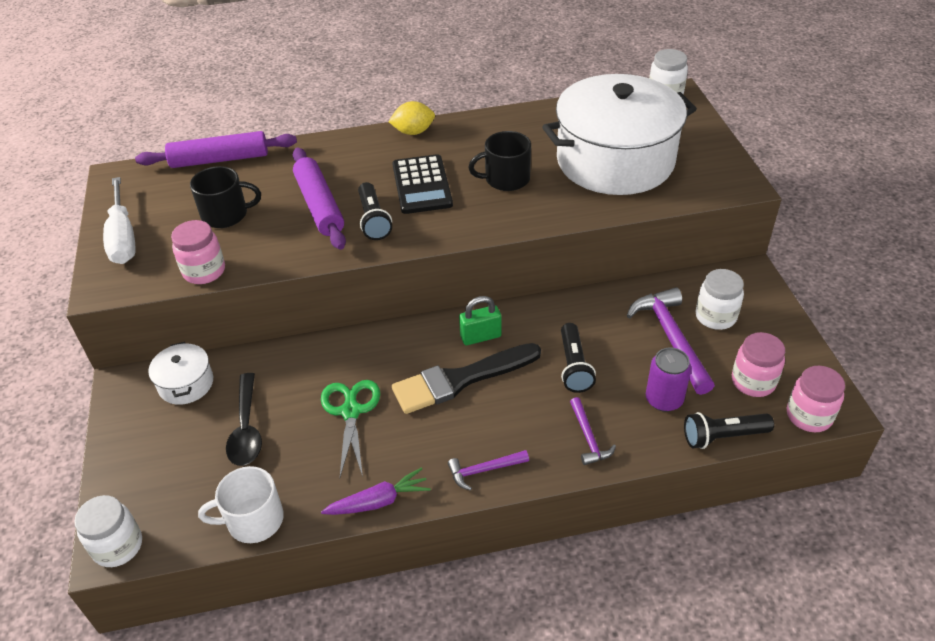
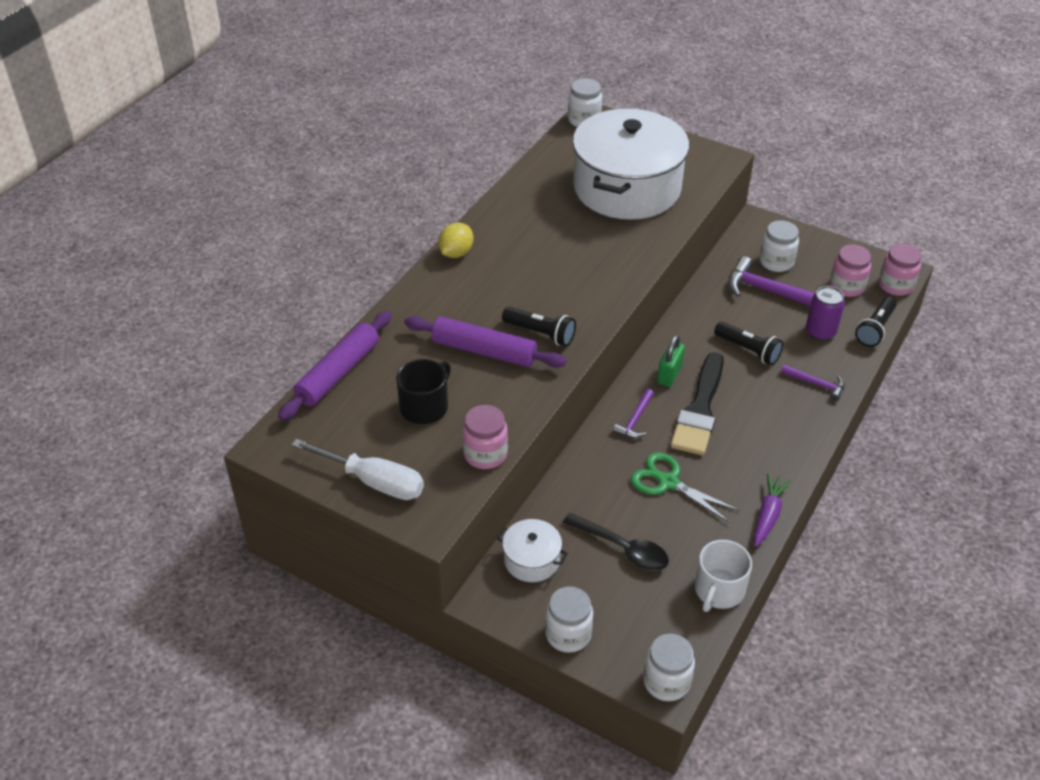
camera: 50 degrees left, 0 degrees up
black calculator [392,154,453,214] -> none
purple hammer [448,450,529,491] -> purple hammer moved to [613,389,654,438]
black mug [468,131,531,191] -> none
none -> white jar [545,587,593,653]

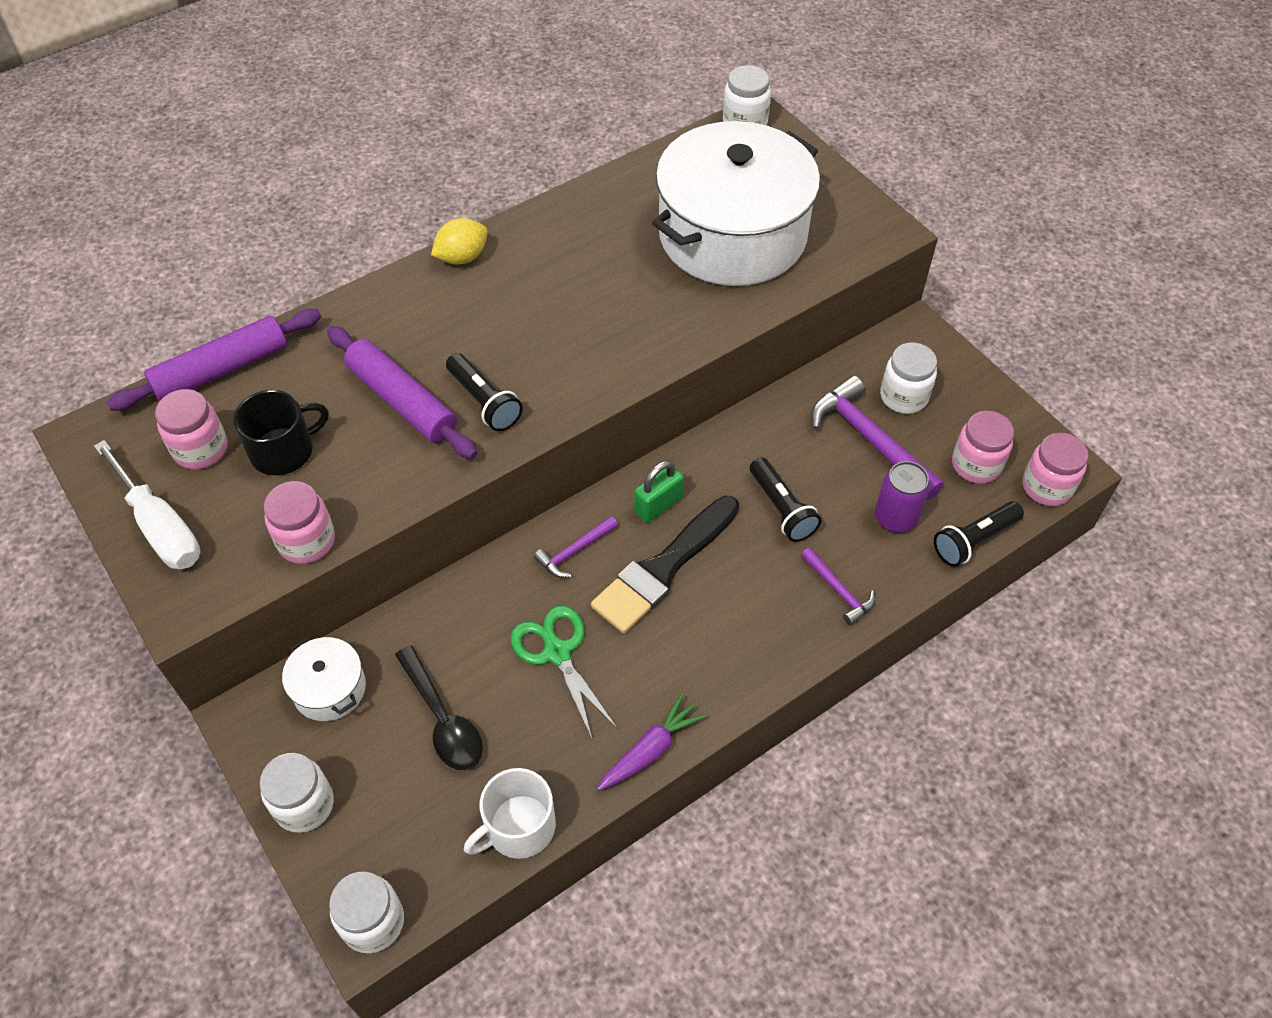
camera: 25 degrees right, 10 degrees up
none -> pink jar [155,389,228,469]

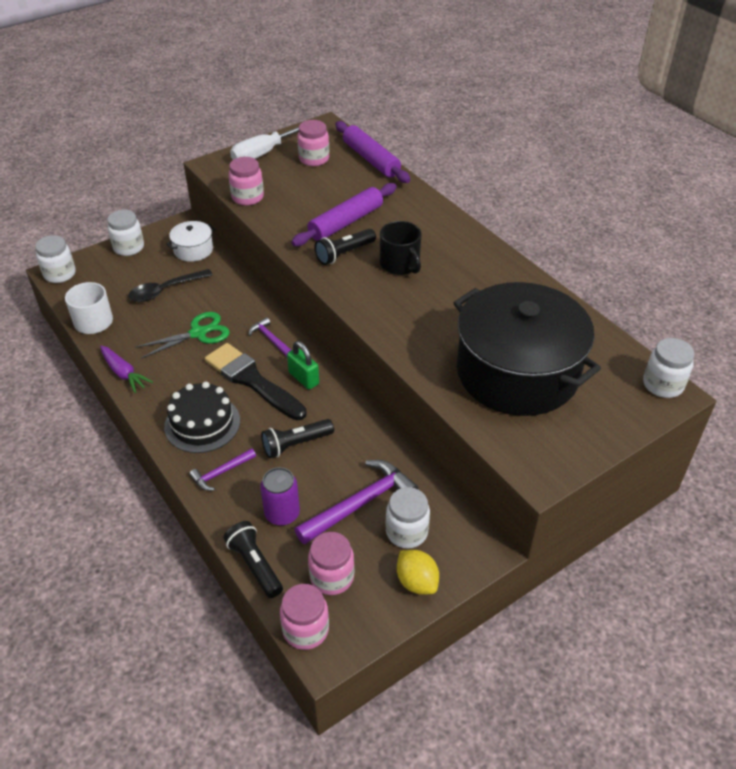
camera: 90 degrees right, 10 degrees down
black mug [233,390,329,475] -> black mug moved to [380,221,421,275]
yellow lemon [431,218,488,264] -> yellow lemon moved to [397,550,439,595]
white pot [652,121,820,286] -> black pot [454,282,601,416]
none -> black cake [164,382,240,453]

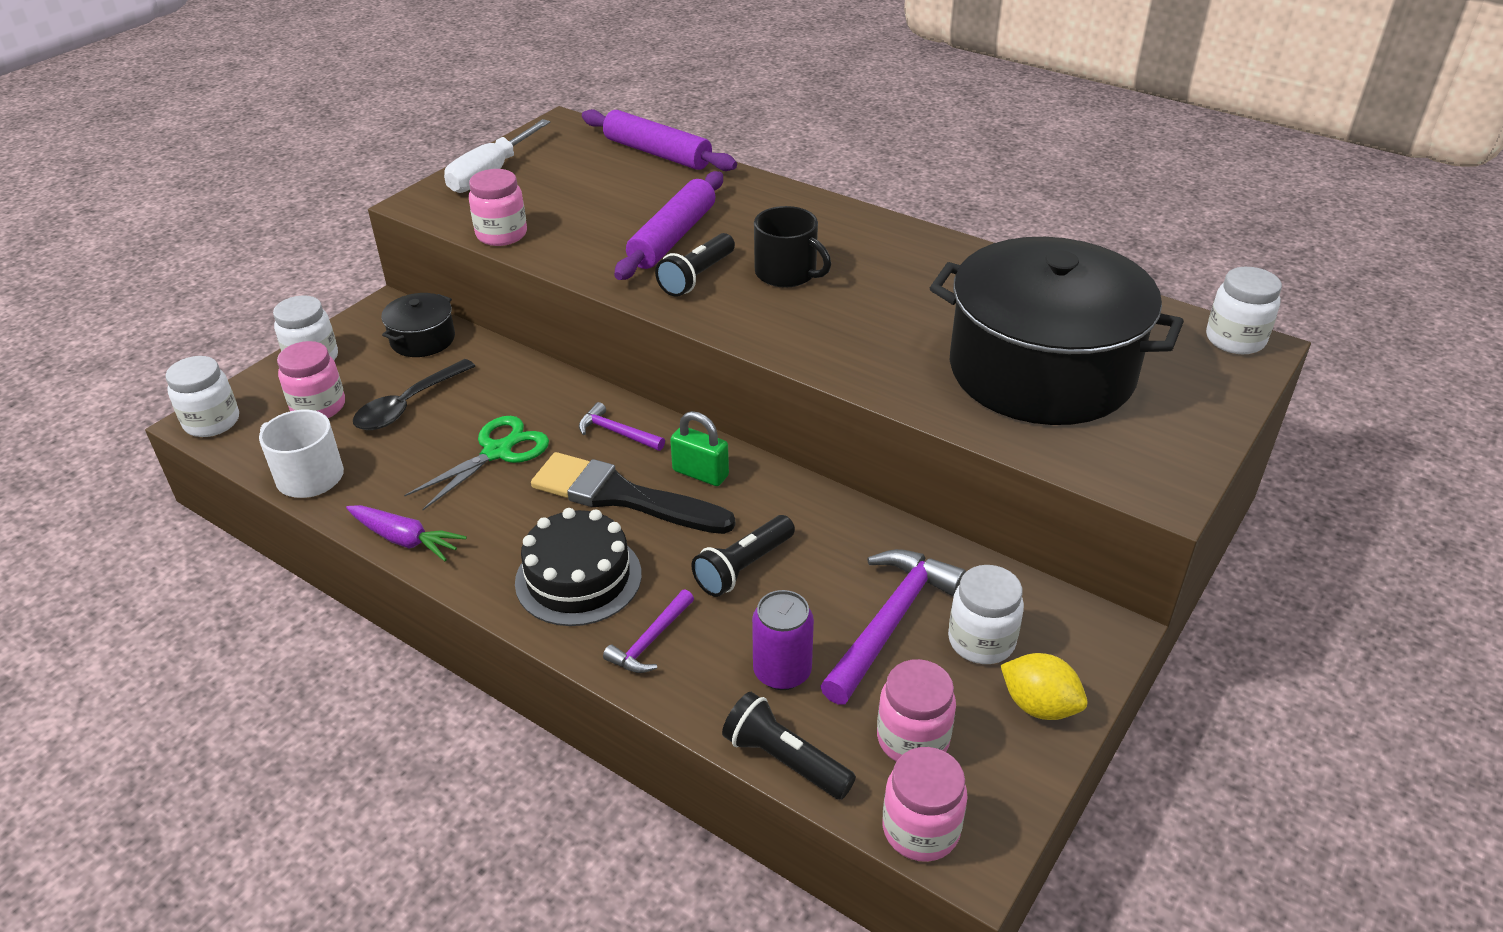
camera: 20 degrees left, 5 degrees down
white pot [166,221,216,262] -> black pot [381,293,455,357]
pink jar [297,120,329,166] -> pink jar moved to [277,341,345,418]

